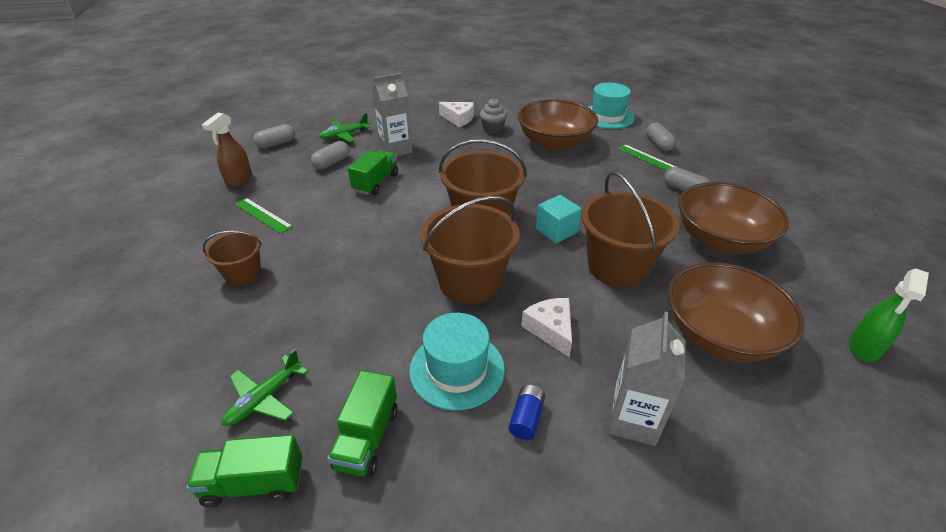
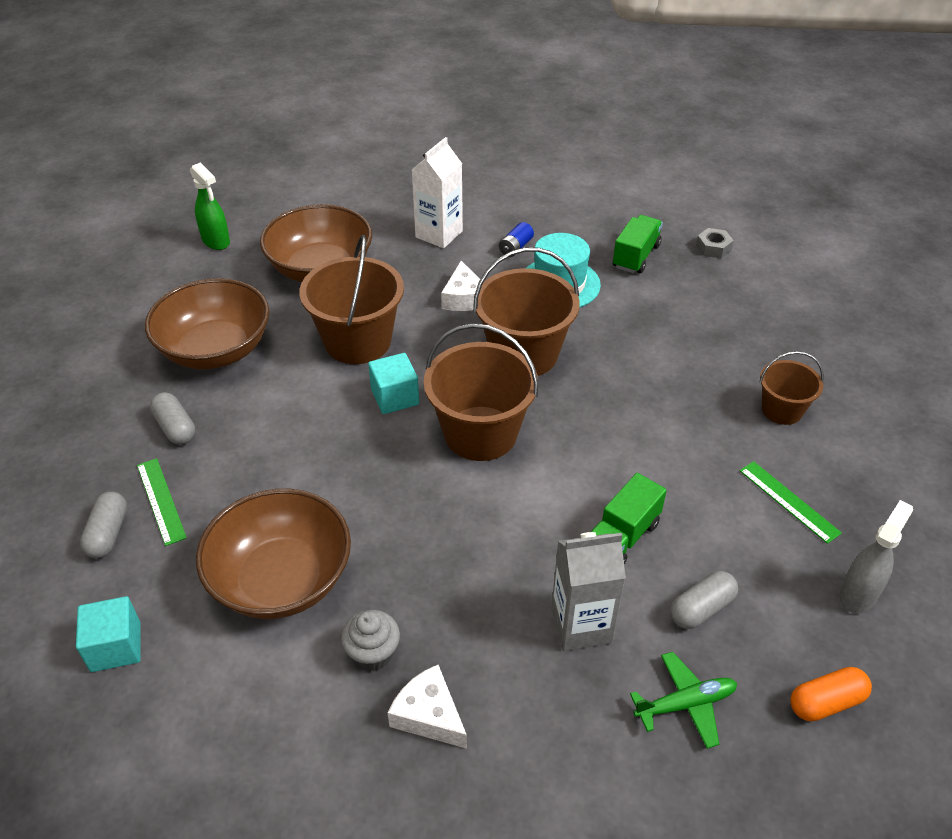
camera: 165 degrees left, 5 degrees up
green truck [186,435,302,507] -> grey nut [696,228,734,258]
brown spray bottle [202,113,252,187] -> grey spray bottle [840,500,913,613]
green plane [222,349,308,426] -> none
grey capsule [253,124,295,149] -> orange capsule [790,667,872,721]
turquoise hat [588,83,635,129] -> turquoise cube [76,596,141,672]
grey carton [607,311,686,446] -> white carton [412,137,463,248]
green spray bottle [849,268,929,362] -> green spray bottle turned 90 degrees clockwise [190,162,230,250]

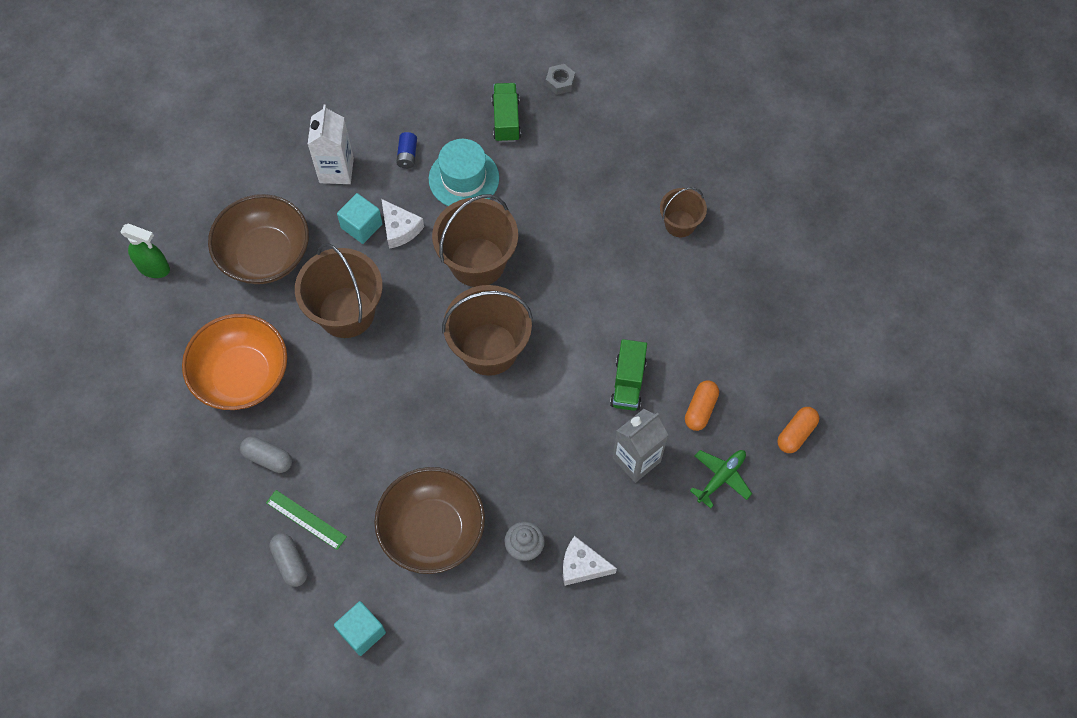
camera: 30 degrees left, 20 degrees up
brown bowl [145,278,269,369] -> orange bowl [182,314,287,410]
turquoise cube [368,353,419,414] -> turquoise cube moved to [337,193,383,244]
grey capsule [671,571,738,629] -> orange capsule [685,380,719,431]
green ruler [740,461,842,544] -> none
grey spray bottle [840,500,913,613] -> none

